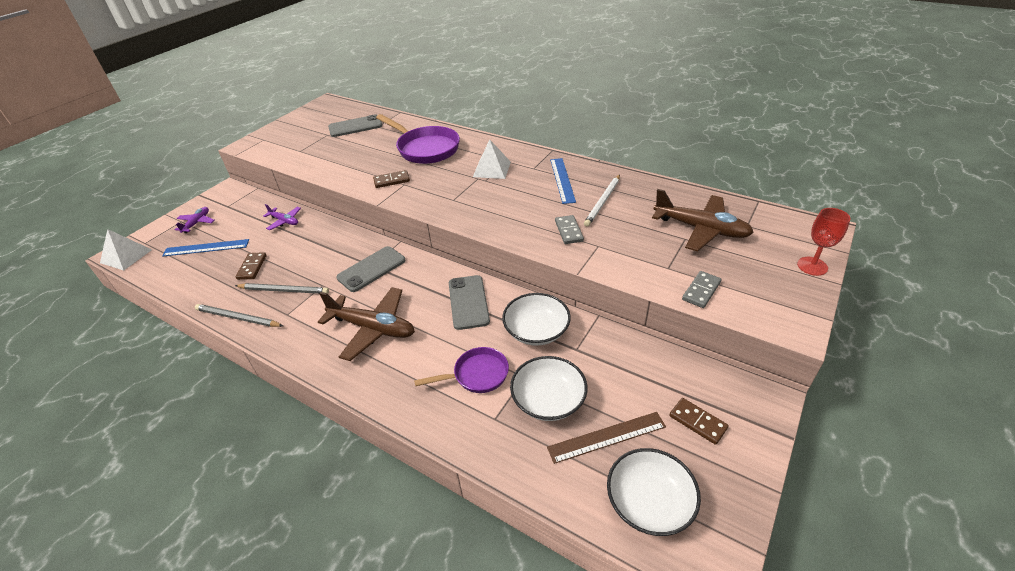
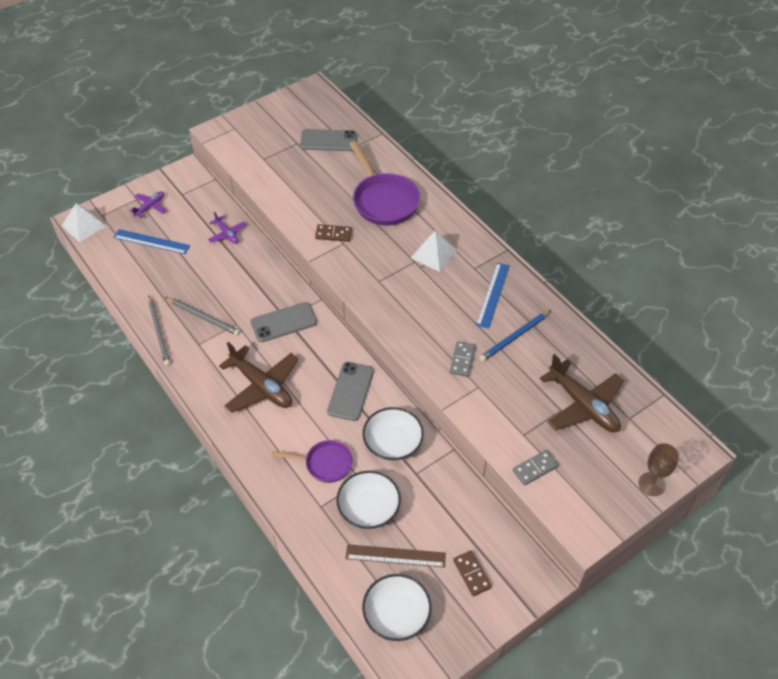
camera: 20 degrees right, 10 degrees up
grey pencil [195,304,283,327] -> grey pencil turned 150 degrees counterclockwise [148,296,170,366]
brown domino [235,252,267,280] -> none
white pencil [584,175,620,227] -> blue pencil [479,310,551,362]
red goblet [797,208,850,276] -> brown goblet [639,443,679,496]

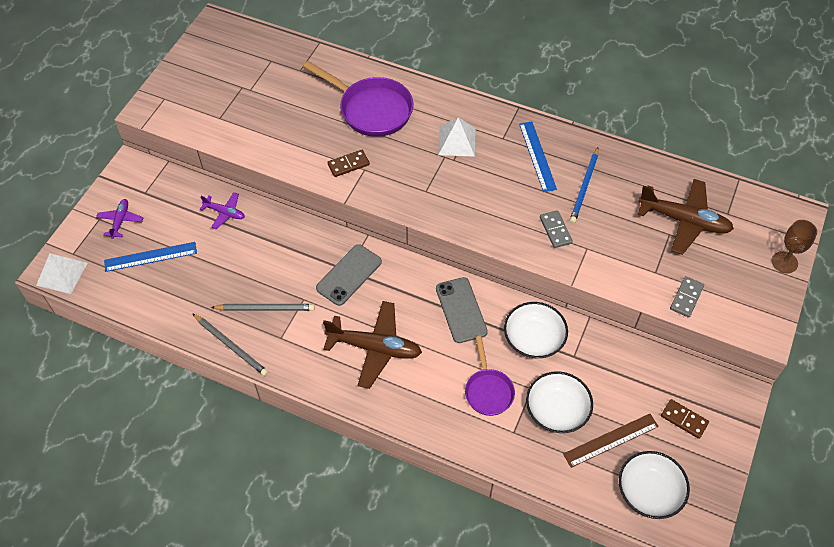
camera: 30 degrees left, 5 degrees up
purple pan [272,440,353,483] -> purple pan turned 105 degrees clockwise [465,336,515,416]
grey phone [300,129,357,151] -> none

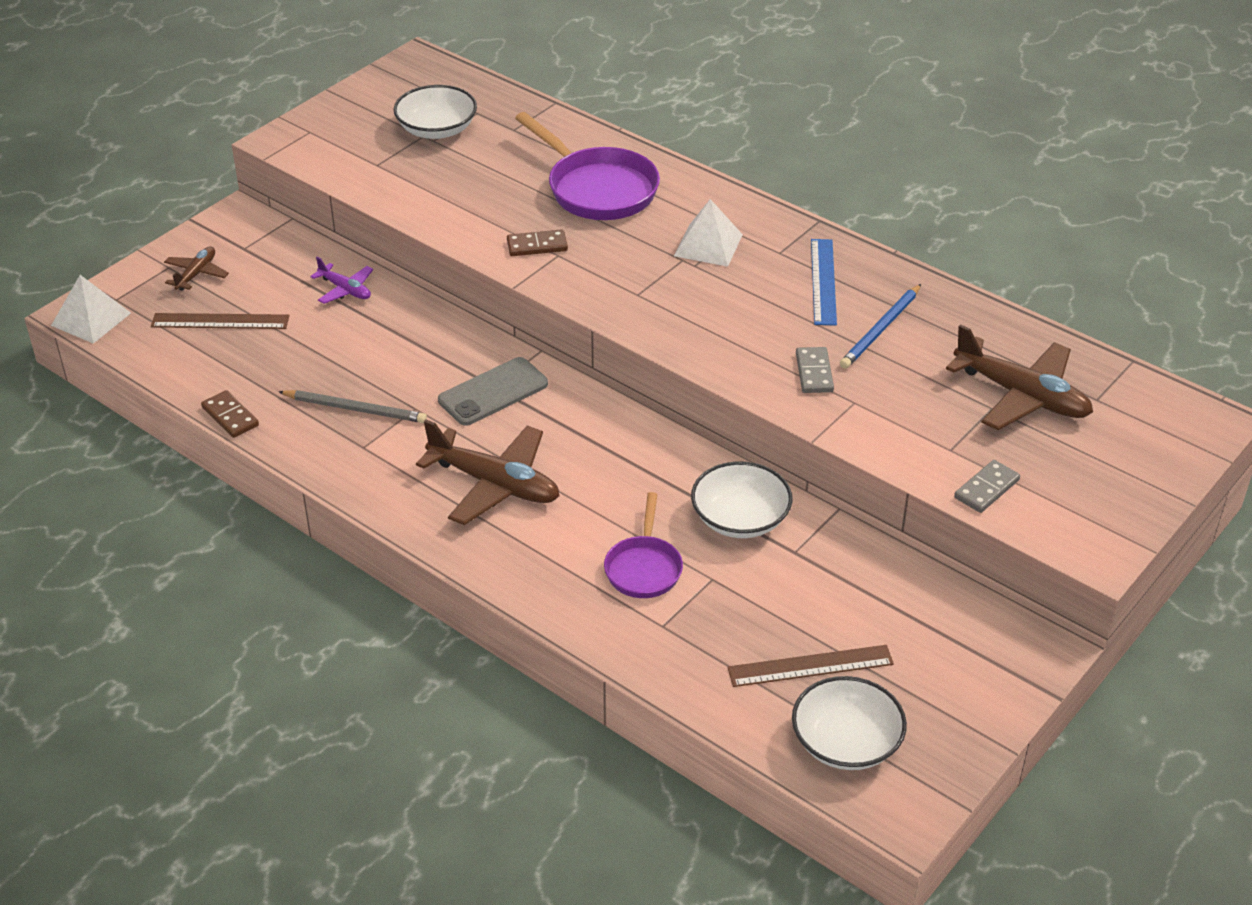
camera: 15 degrees right, 15 degrees down
purple plane [96,199,143,239] -> brown plane [164,247,229,291]
blue ruler [104,242,197,272] -> brown ruler [151,313,289,329]
grey pencil [192,313,268,376] -> none
grey phone [436,277,488,343] -> none
white bowl [526,371,593,433] -> white bowl moved to [393,85,477,139]
brown domino [661,399,709,439] -> brown domino moved to [201,390,259,438]
brown goblet [772,220,817,273] -> none

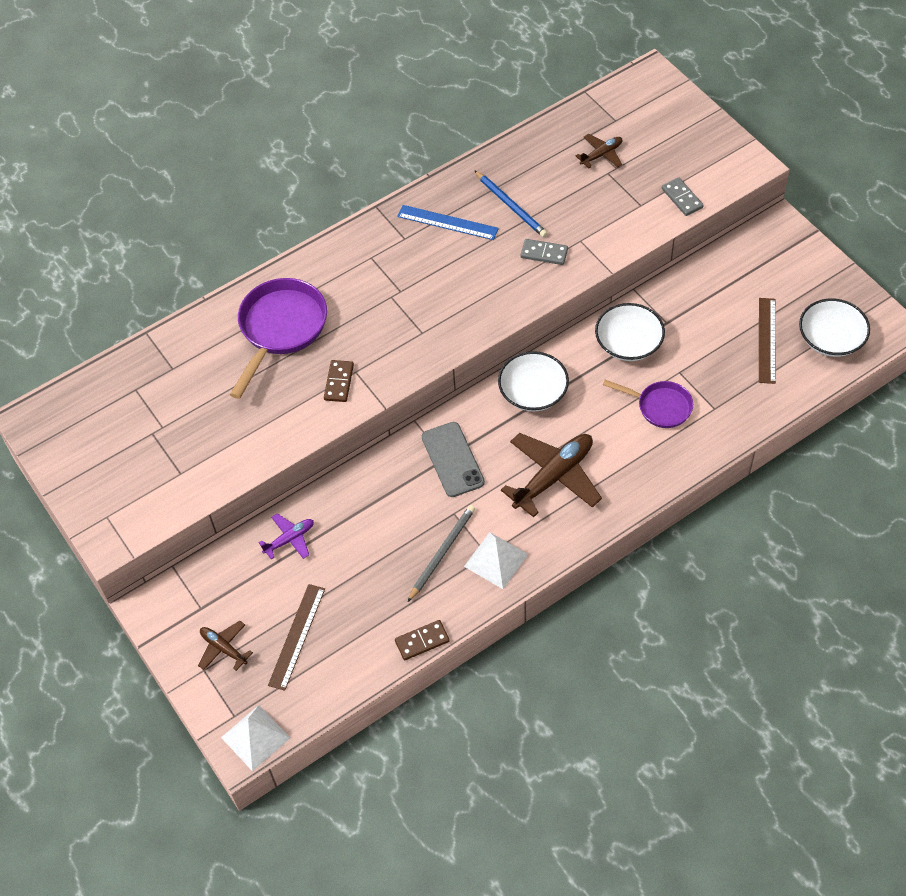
camera: 70 degrees left, 15 degrees up
white bowl [393,85,477,139] -> white bowl moved to [498,351,569,412]
purple pan [515,112,660,220] -> purple pan turned 45 degrees counterclockwise [230,278,327,399]
white pyramid [674,199,743,267] -> white pyramid moved to [464,532,528,589]
brown plane [946,324,1093,430] -> brown plane [576,134,622,168], size x0.52

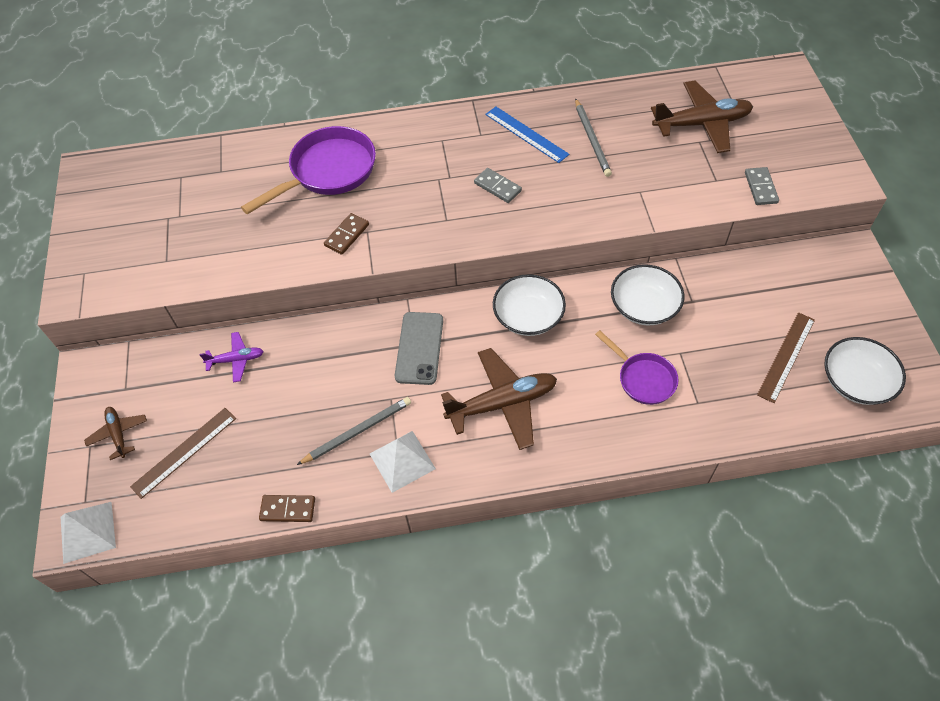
camera: 25 degrees right, 0 degrees up
blue pencil [474,170,548,237] -> grey pencil [575,98,612,177]
grey domino [520,239,568,265] -> grey domino moved to [474,168,522,203]
brown plane [576,134,622,168] -> brown plane [651,80,753,153], size x1.91

